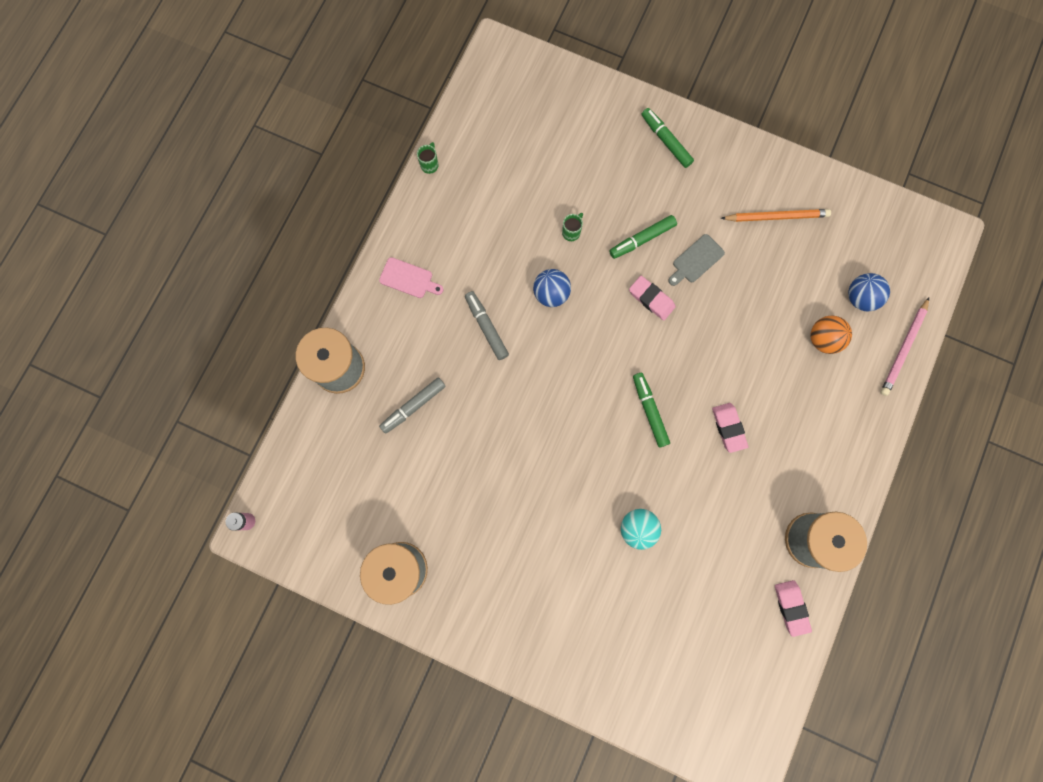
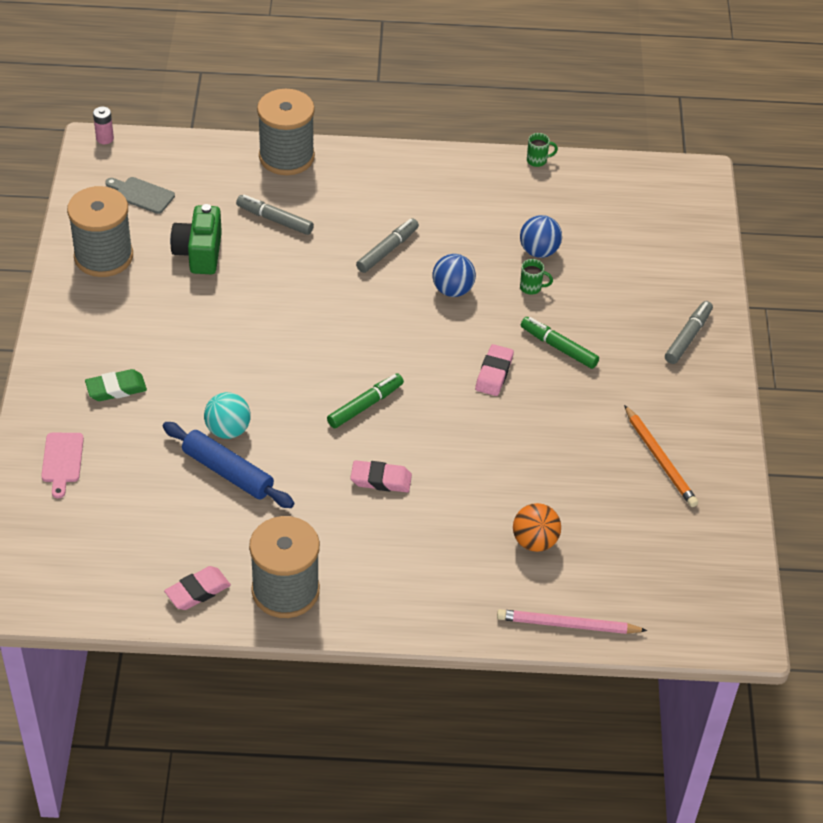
camera: 65 degrees right, 30 degrees down
pink cutting board [379,257,444,298] -> pink cutting board moved to [41,433,84,498]
green marker [642,108,694,168] -> grey marker [665,301,713,364]
grey cutting board [668,234,725,286] -> grey cutting board moved to [105,177,175,214]
pink eraser [712,403,748,453] -> pink eraser turned 45 degrees clockwise [350,460,412,492]
blue ball [848,273,890,311] -> blue ball moved to [520,215,562,258]
none -> green eraser [85,369,147,401]
none -> blue rolling pin [163,422,294,508]
none -> green camera [170,204,222,274]

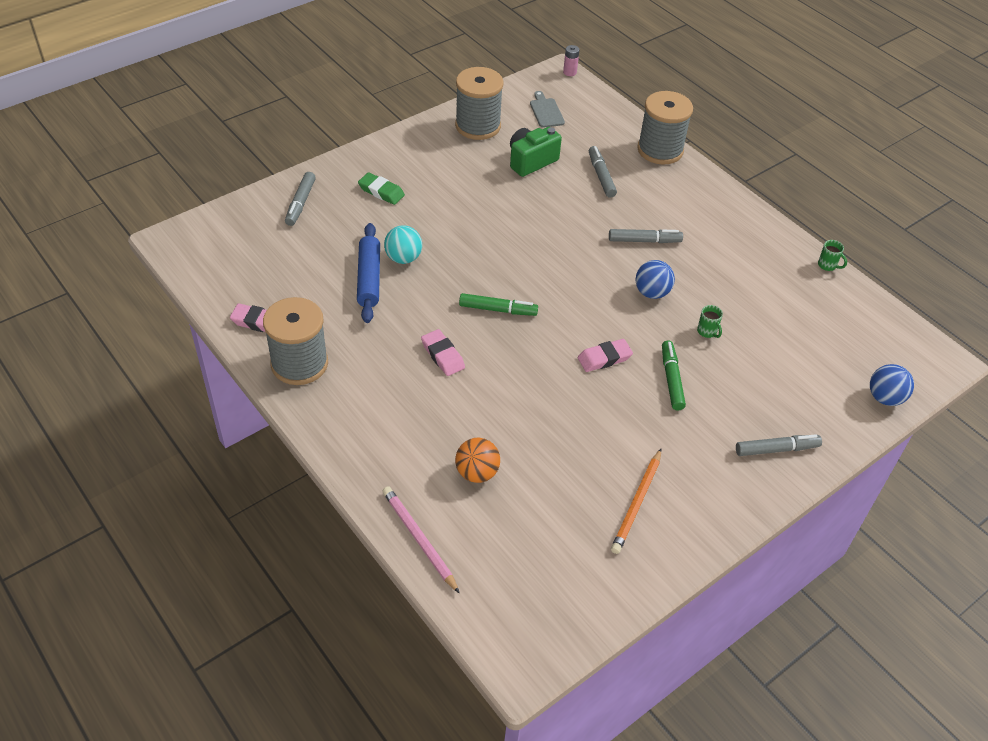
camera: 50 degrees right, 0 degrees up
pink cutting board [41,433,84,498] -> grey marker [285,172,316,226]
blue ball [520,215,562,258] -> blue ball moved to [870,364,914,406]

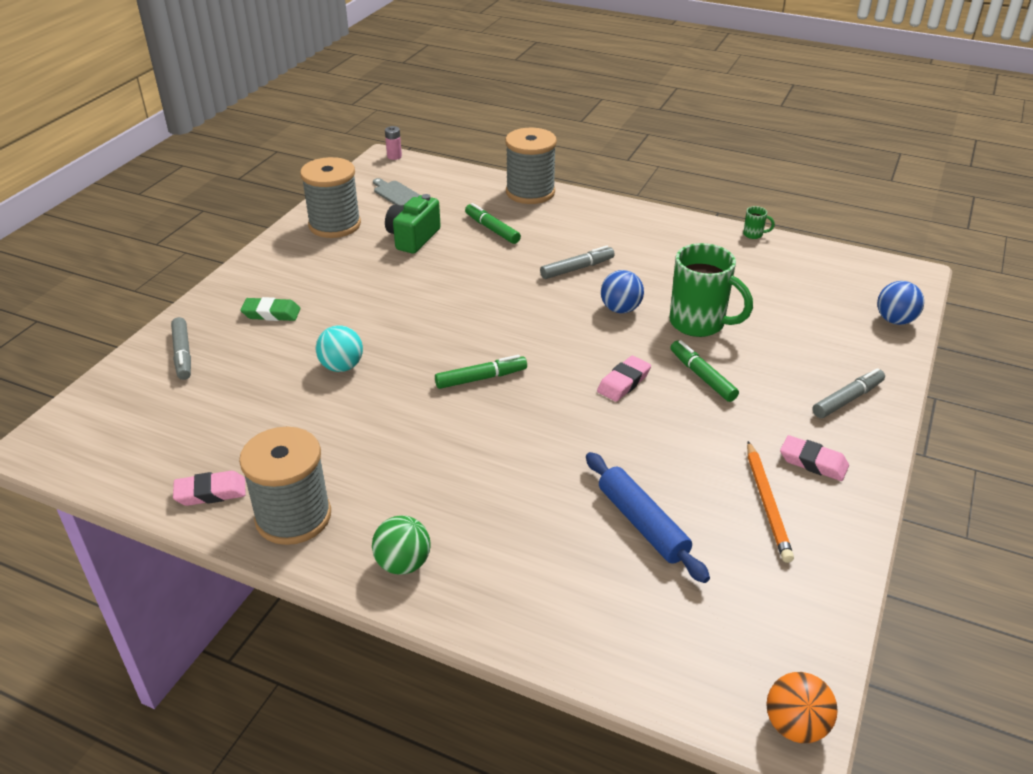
camera: 25 degrees left, 10 degrees down
blue rolling pin [357,223,380,323] -> blue rolling pin moved to [586,452,710,583]
pink pencil [382,486,460,594] -> none
pink eraser [421,329,465,376] -> pink eraser moved to [780,435,849,481]
orange ball [455,438,500,483] -> orange ball moved to [766,672,838,743]
grey marker [589,146,617,198] -> green marker [465,203,521,244]
green mug [697,305,723,338] -> green mug [670,243,753,337], size x2.50
none -> green ball [372,516,431,575]

